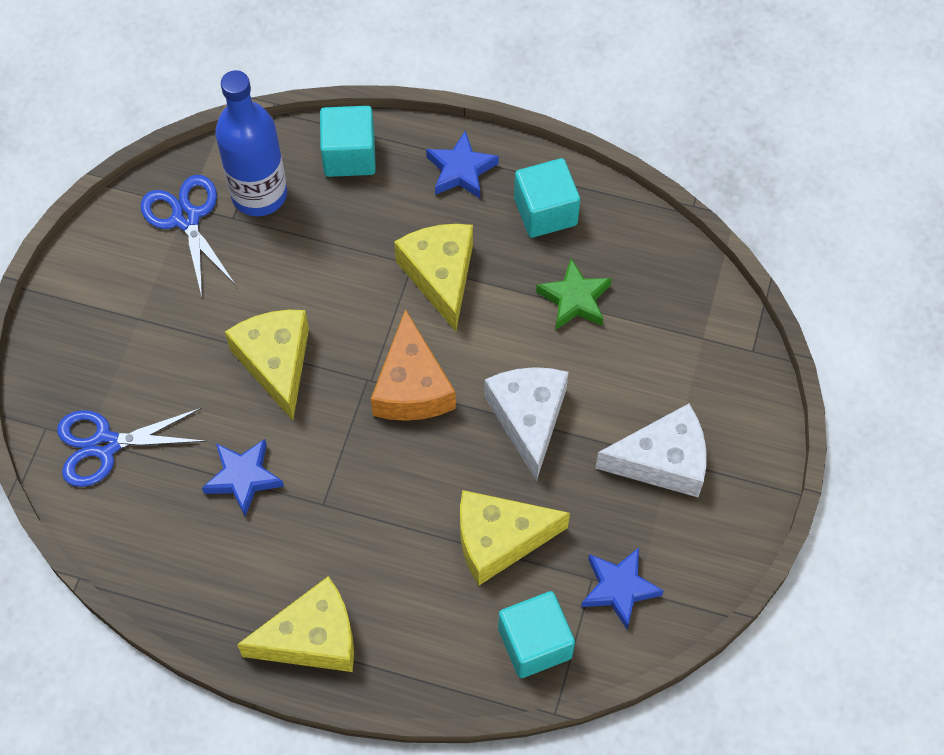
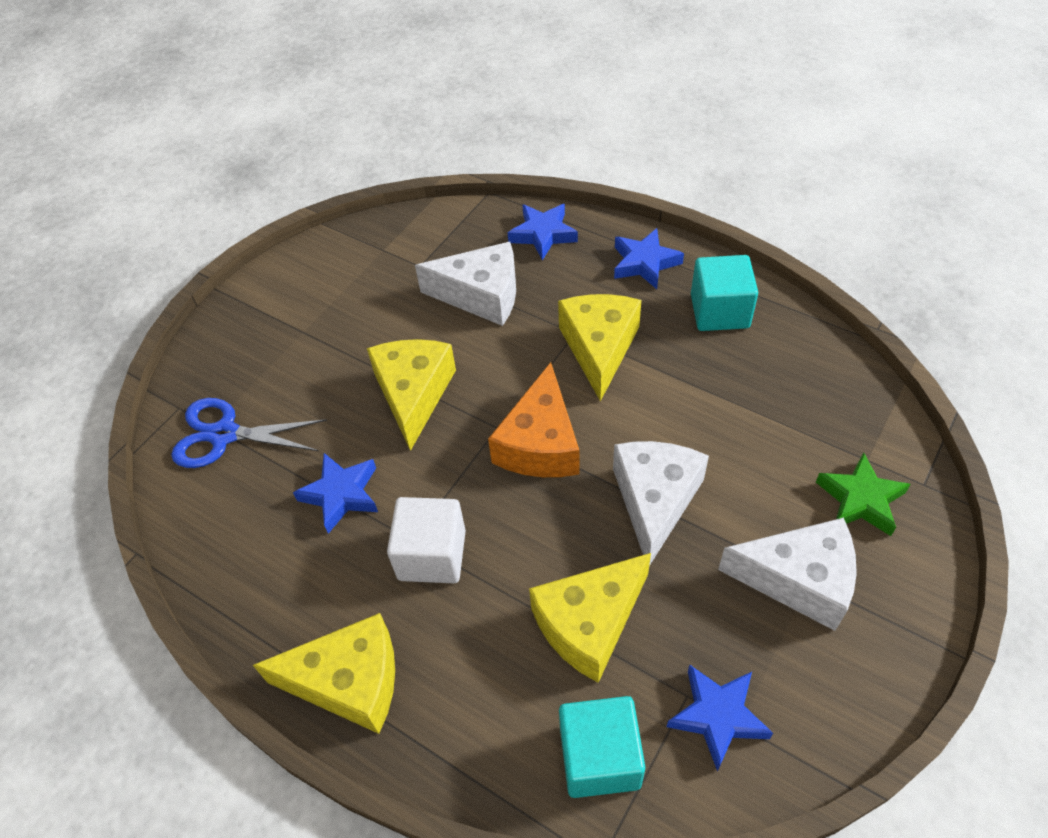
camera: 20 degrees right, 10 degrees down
blue scissors [141,175,236,297] -> none
blue bottle [215,70,287,216] -> none
turquoise cube [320,106,376,177] -> blue star [508,204,578,261]
yellow cheese [460,490,570,586] -> yellow cheese turned 45 degrees counterclockwise [529,553,651,683]
green star [536,258,612,330] -> green star moved to [816,452,911,536]
none -> white cube [387,497,466,583]
none -> white cheese [415,242,516,326]

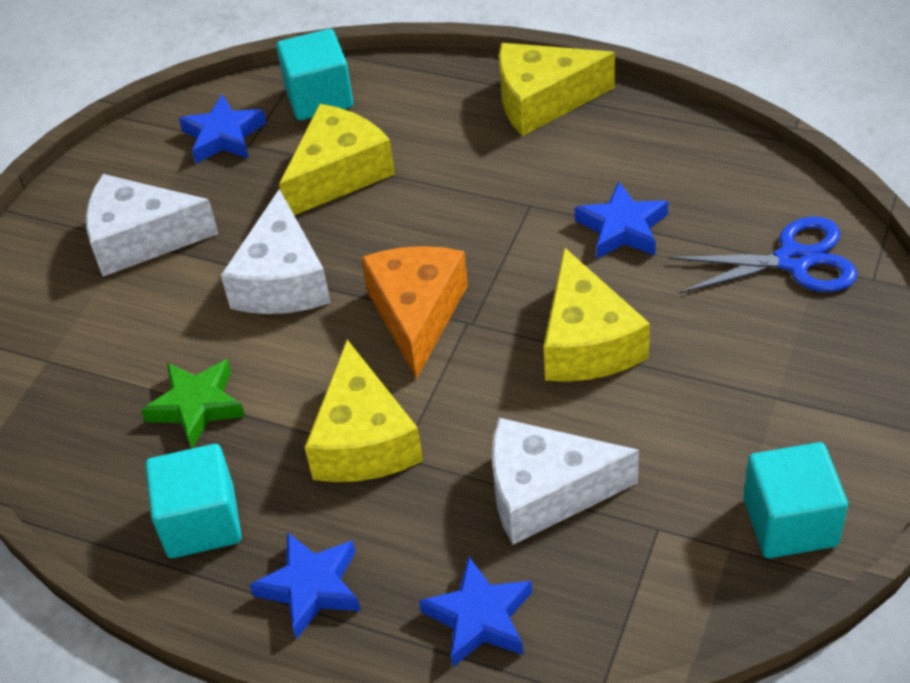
camera: 170 degrees right, 5 degrees down
white cube [387,497,466,583] -> none
green star [816,452,911,536] -> green star moved to [141,359,245,449]
none -> turquoise cube [743,442,848,558]

